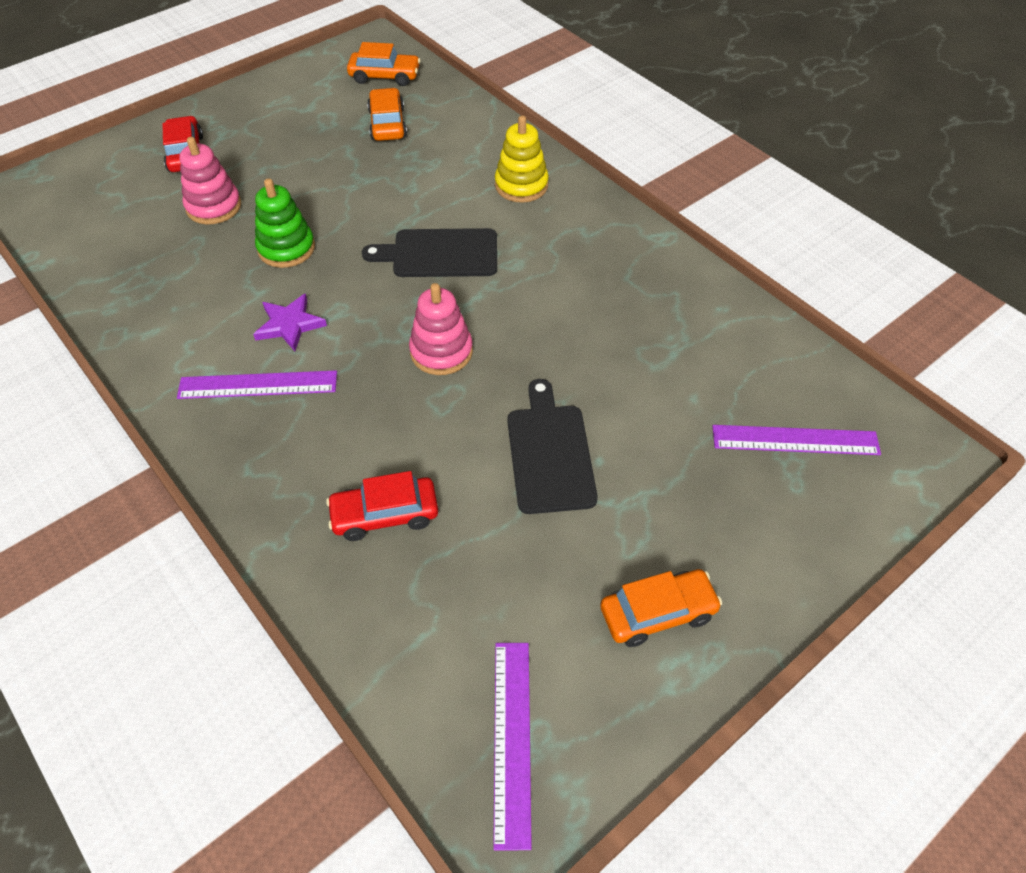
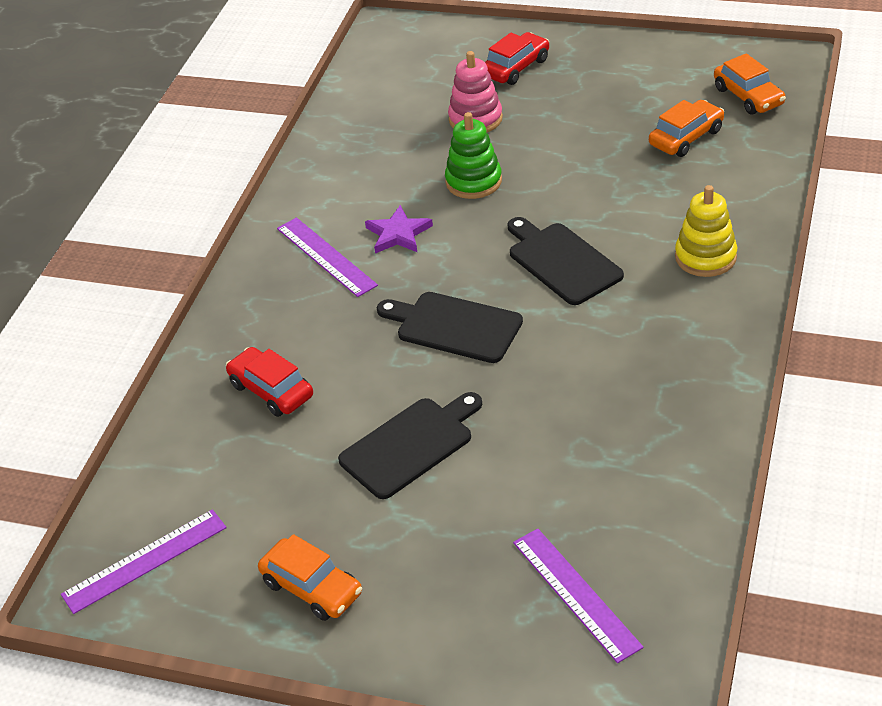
camera: 60 degrees right, 10 degrees down
pink stacking toy [409,283,473,375] -> black cutting board [377,292,523,363]

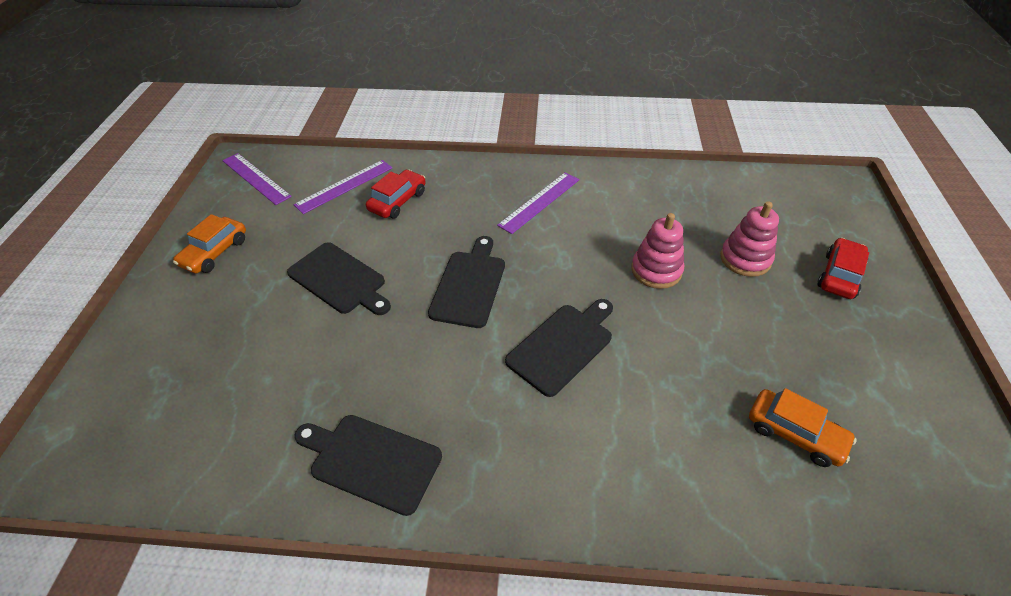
camera: 75 degrees right, 5 degrees up
purple star [365,205,433,254] -> none
green stacking toy [445,112,502,199] -> pink stacking toy [631,213,684,289]
red car [485,32,549,85] -> red car turned 90 degrees counterclockwise [817,238,869,299]
purple ruler [513,528,644,663] -> purple ruler moved to [294,160,393,214]
yellow stacking toy [675,185,737,277] -> none
orange car [714,53,786,115] -> none
none -> black cutting board [294,415,442,516]

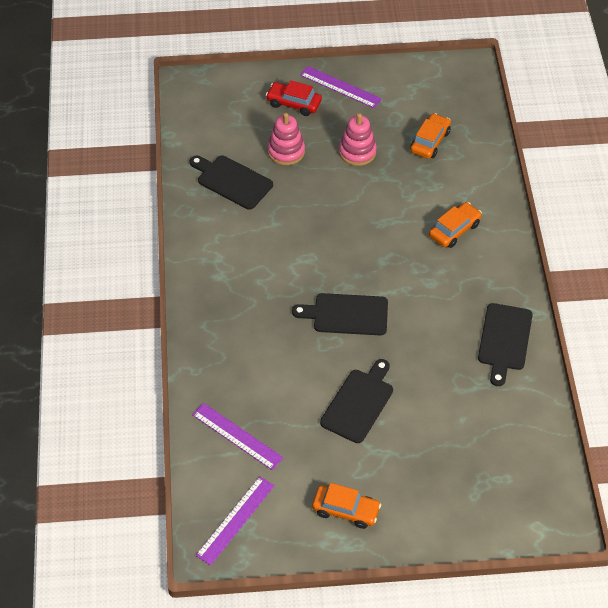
camera: 100 degrees left, 5 degrees up
red car [366,170,426,219] -> none
purple ruler [497,172,579,234] -> purple ruler moved to [300,66,382,108]
black cutting board [505,299,613,397] -> black cutting board moved to [190,156,273,210]
pink stacking toy [631,213,684,289] -> pink stacking toy moved to [339,113,377,166]
none -> orange car [429,202,482,248]

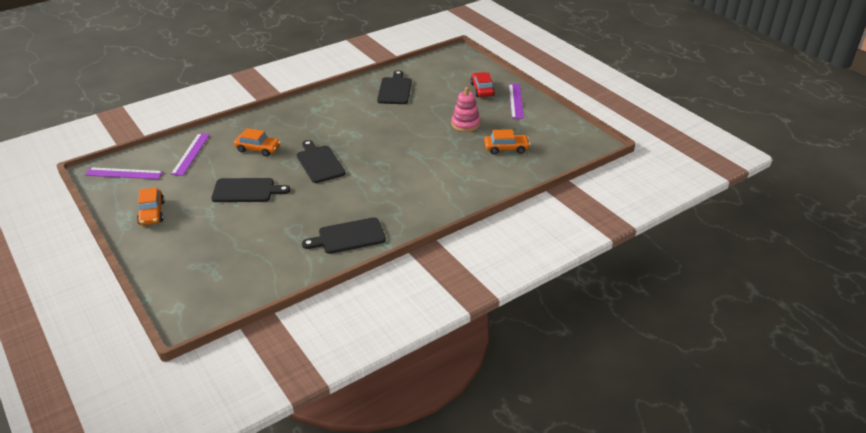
camera: 60 degrees right, 15 degrees down
pink stacking toy [268,113,305,165] -> none
orange car [429,202,482,248] -> orange car moved to [234,128,281,156]

